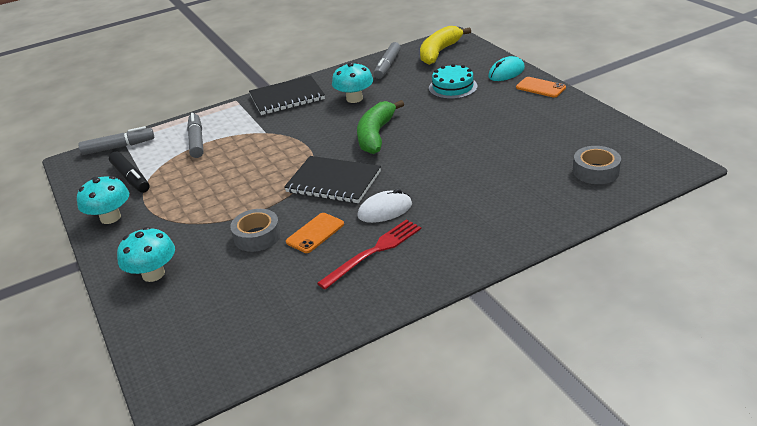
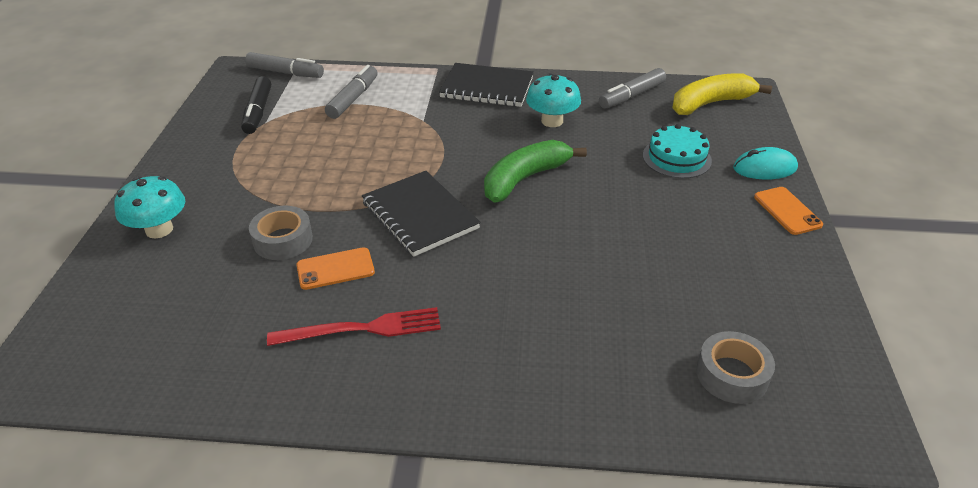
camera: 30 degrees right, 5 degrees up
turquoise mushroom [77,176,129,224] -> none
white mouse [357,189,412,223] -> none

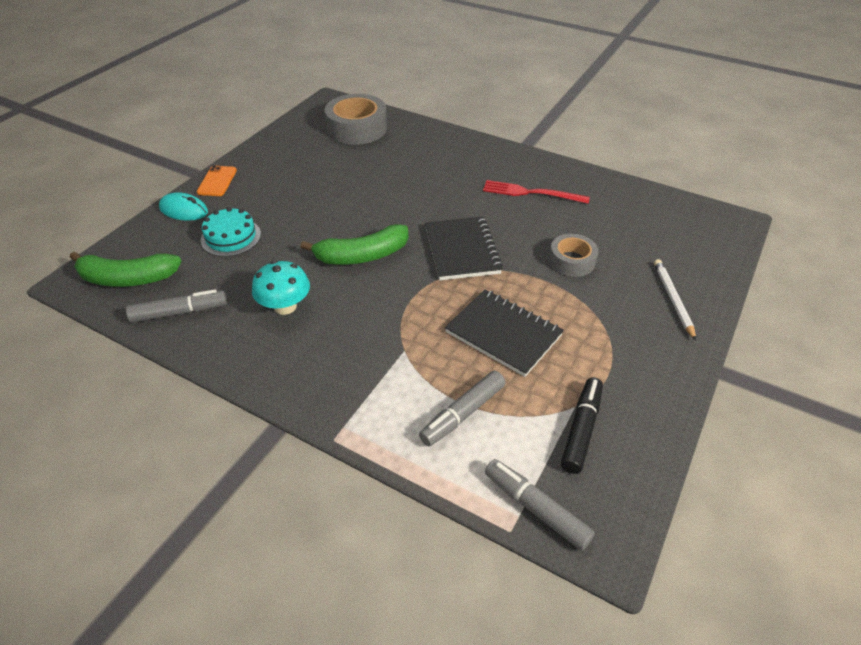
camera: 155 degrees left, 5 degrees up
turquoise mushroom [114,176,185,238] -> white pencil [654,259,696,341]
orange phone [296,247,375,290] -> none
black notebook [439,63,534,107] -> black notebook moved to [445,289,564,377]
yellow banana [672,73,772,115] -> green banana [70,252,182,287]
grey tape [696,331,775,404] -> grey tape [325,94,387,145], size x1.66

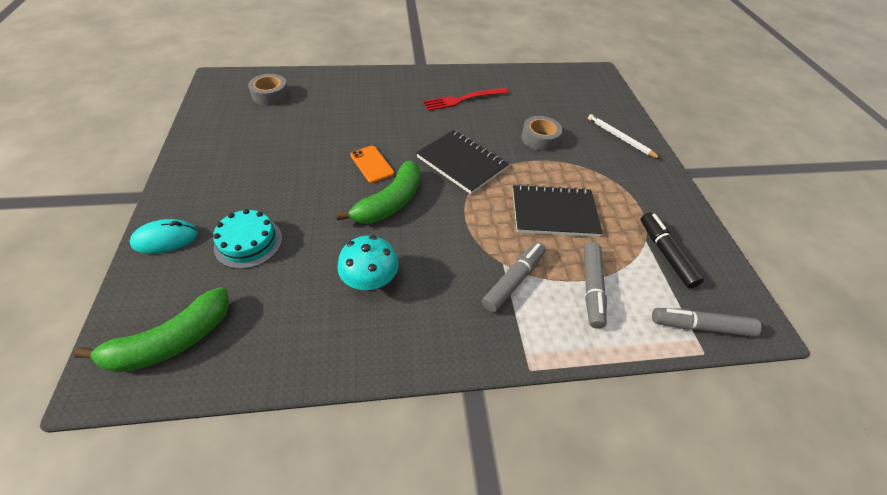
camera: 40 degrees left, 5 degrees up
grey marker [126,289,227,323] -> grey marker moved to [482,242,546,312]
orange phone [197,165,237,196] -> orange phone moved to [350,146,394,183]
grey tape [325,94,387,145] -> grey tape [248,74,289,106], size x0.60

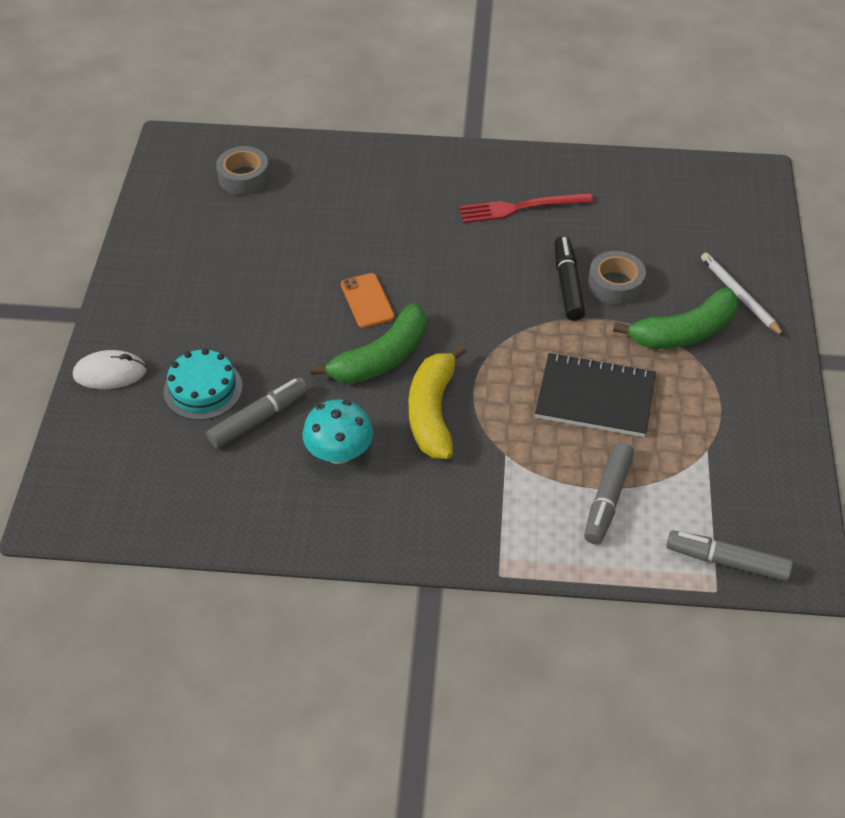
camera: 15 degrees right, 0 degrees up
green banana [74,287,229,373] -> green banana moved to [613,288,738,349]
turquoise mouse [130,219,198,254] -> white mouse [73,350,147,389]
black notebook [416,130,508,194] -> none
grey marker [482,242,546,312] -> grey marker moved to [206,377,308,449]
black marker [641,212,704,289] -> black marker moved to [555,236,585,321]
none -> yellow banana [409,345,467,459]

